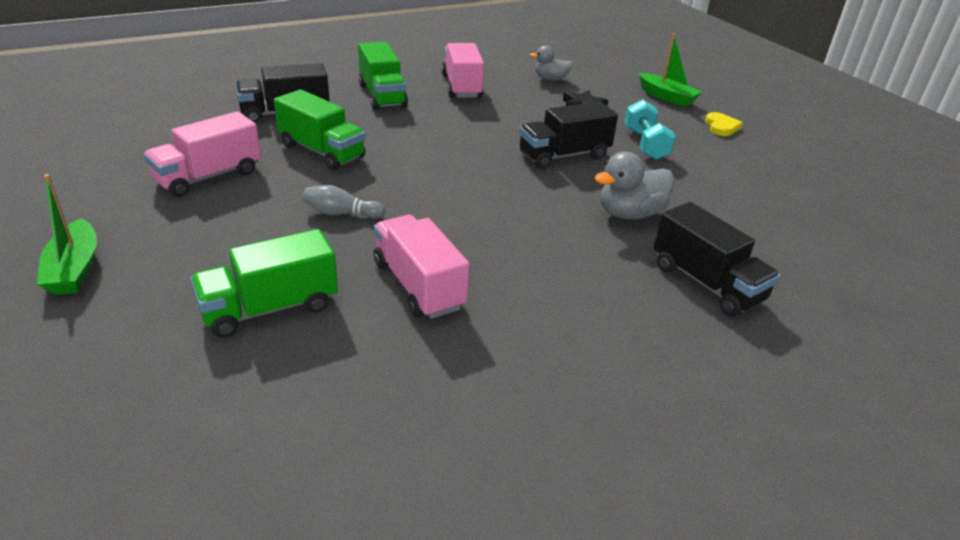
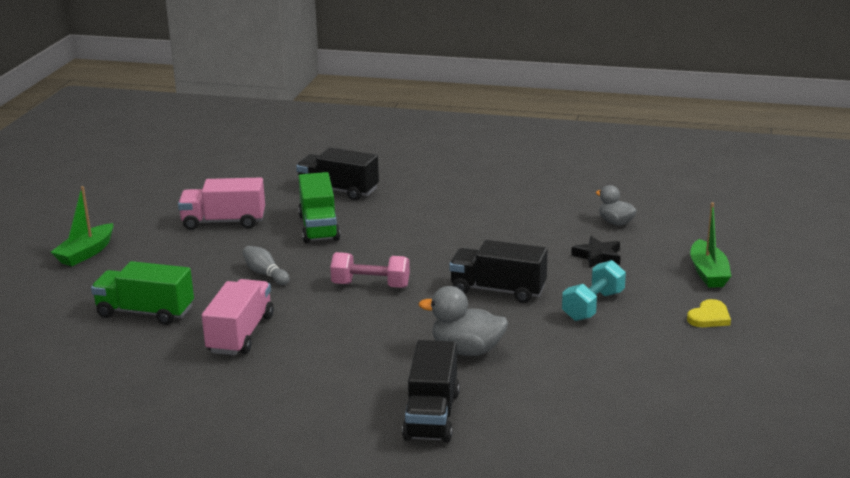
camera: 45 degrees right, 10 degrees down
green truck [358,42,408,110] -> none
pink truck [442,43,484,98] -> none
none -> pink dumbbell [330,252,410,288]

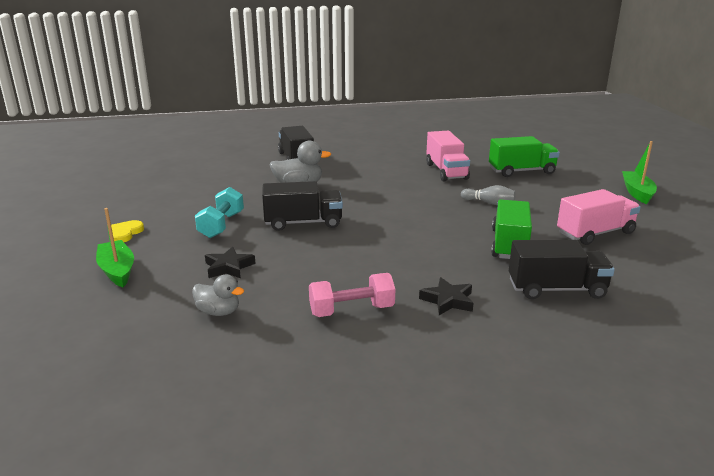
camera: 155 degrees right, 0 degrees up
green truck [298,172,340,243] -> green truck turned 45 degrees clockwise [491,199,532,259]
pink dumbbell [330,252,410,288] -> pink dumbbell moved to [309,273,395,317]
none -> black star [419,277,473,315]

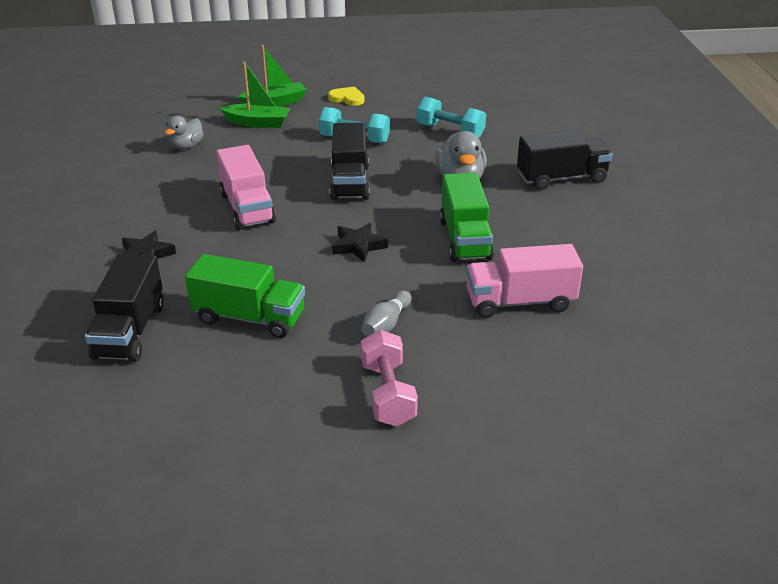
camera: 95 degrees right, 10 degrees up
black star [205,247,256,279] -> black star moved to [332,223,388,262]
pink dumbbell [309,273,395,317] -> pink dumbbell moved to [361,330,418,426]
green truck [489,136,560,177] -> green truck moved to [440,173,494,262]
pink truck [557,189,641,245] -> pink truck moved to [217,145,276,230]
green boat [622,141,657,204] -> green boat moved to [219,62,290,128]
none -> turquoise dumbbell [417,96,486,138]

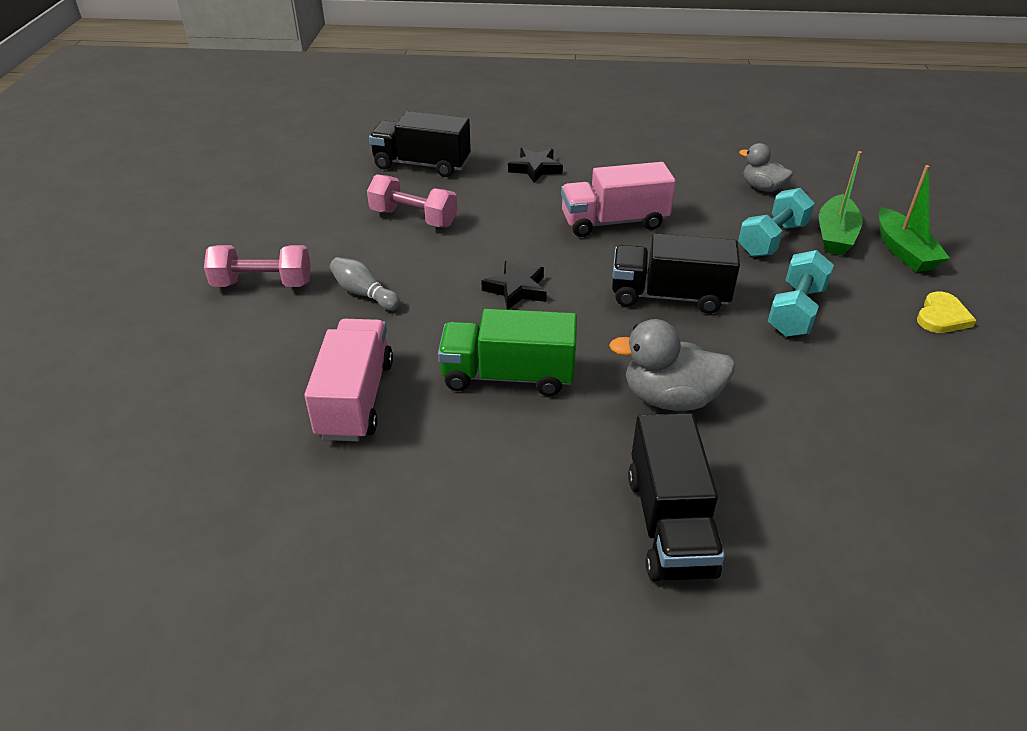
camera: 100 degrees right, 5 degrees up
green truck [185,254,305,338] -> pink dumbbell [367,174,458,227]
turquoise dumbbell [417,96,486,138] -> turquoise dumbbell moved to [738,188,815,257]

